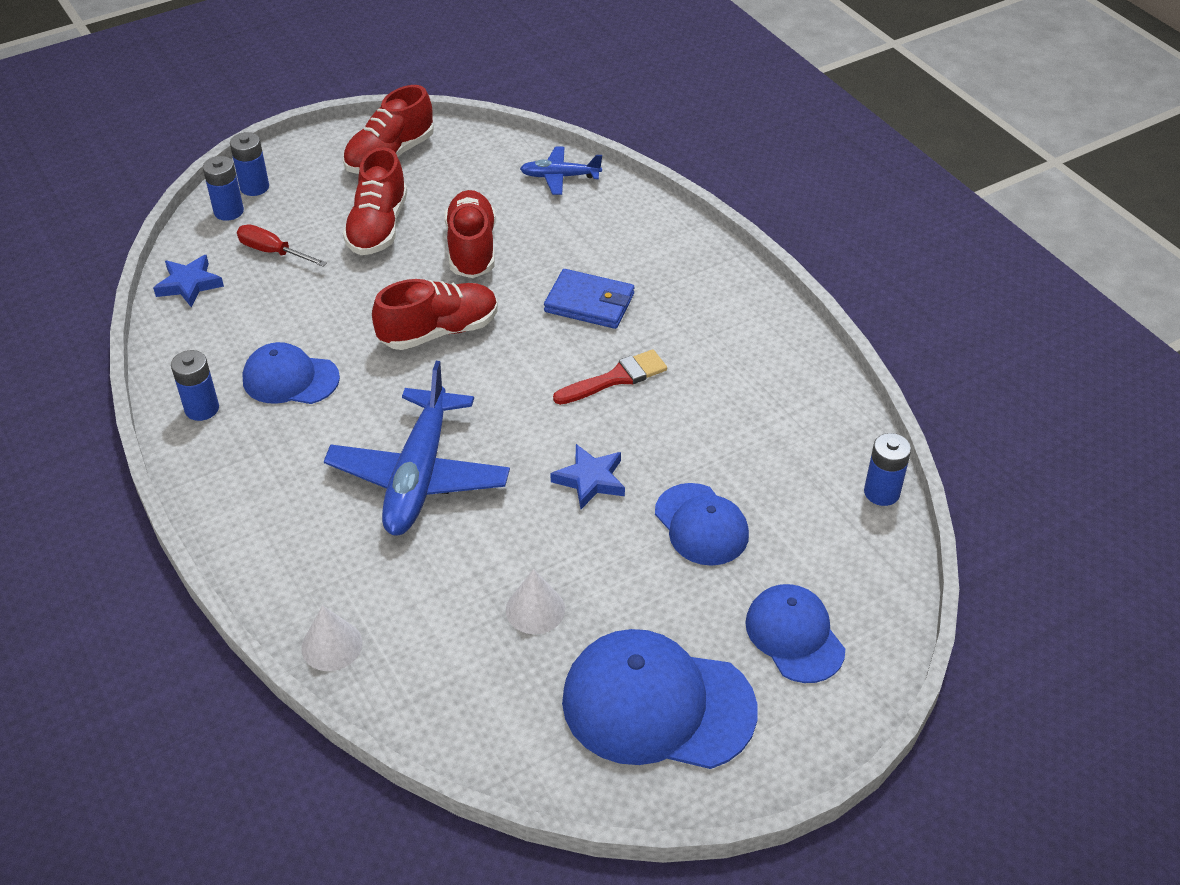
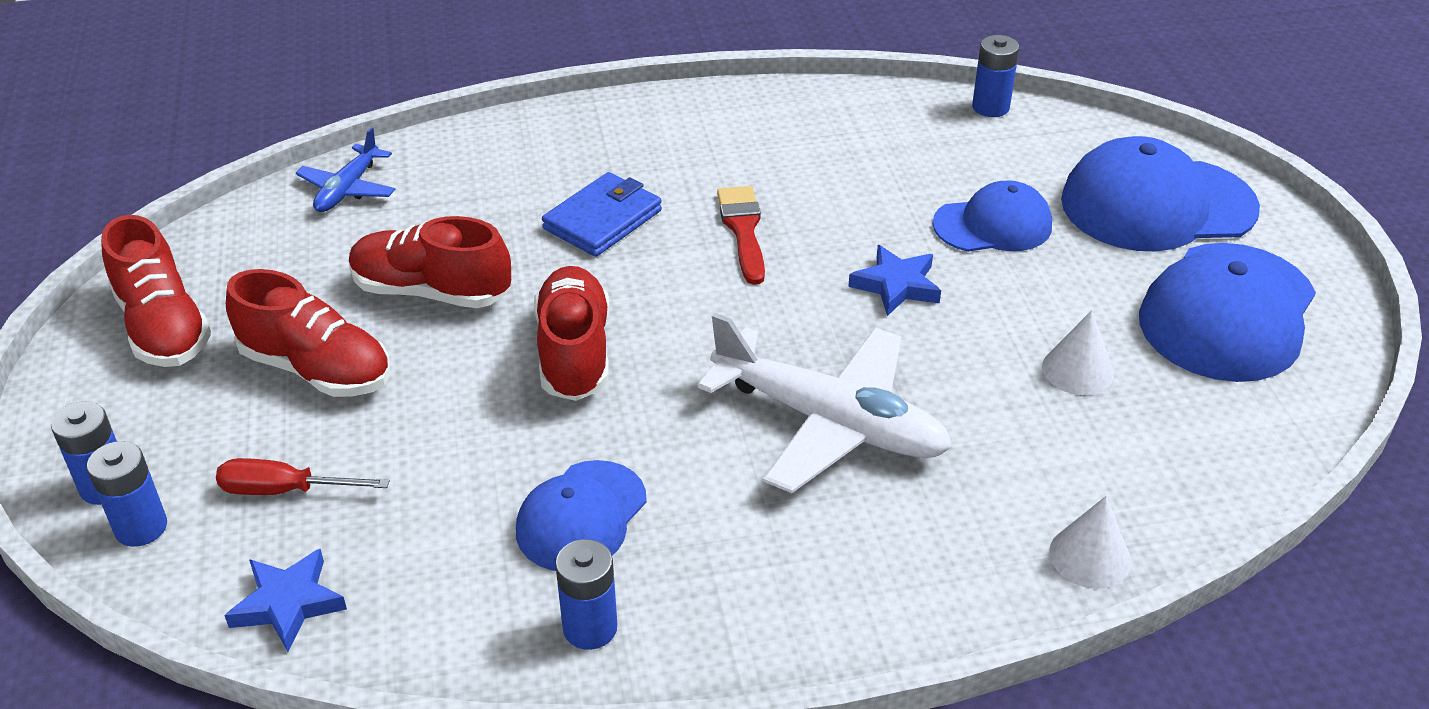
camera: 70 degrees left, 5 degrees down
red screwdriver [237,224,327,267] -> red screwdriver turned 45 degrees clockwise [216,458,390,495]
blue plane [324,361,510,536] -> white plane [697,313,952,493]
blue cap [745,584,845,683] -> blue cap [1061,136,1260,251], size x1.64

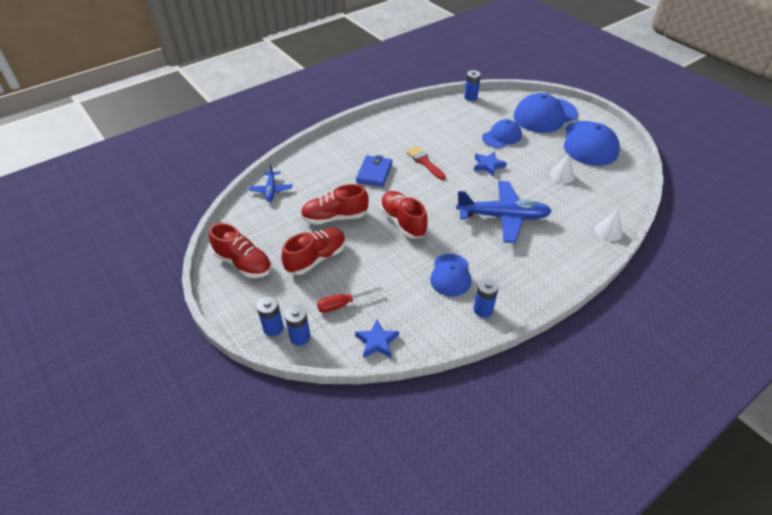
camera: 25 degrees left, 5 degrees up
red shoe [226,269,390,397] -> red shoe turned 45 degrees counterclockwise [281,228,346,275]
white plane [697,313,952,493] -> blue plane [456,181,552,243]

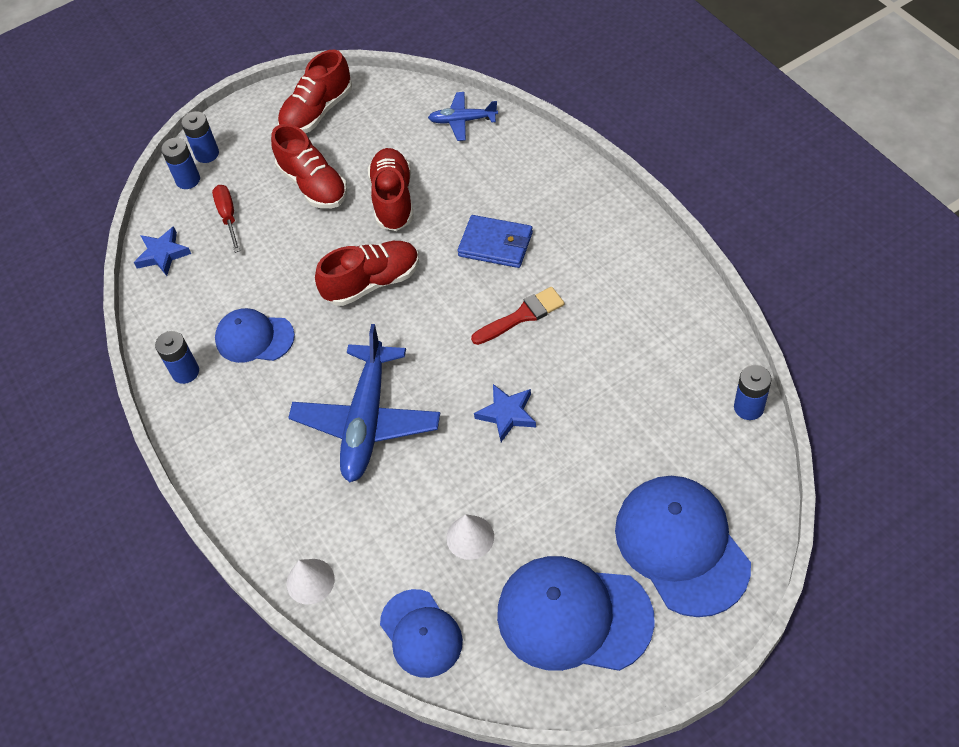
camera: 100 degrees right, 10 degrees up
blue cap [482,119,522,148] -> blue cap moved to [380,589,463,678]

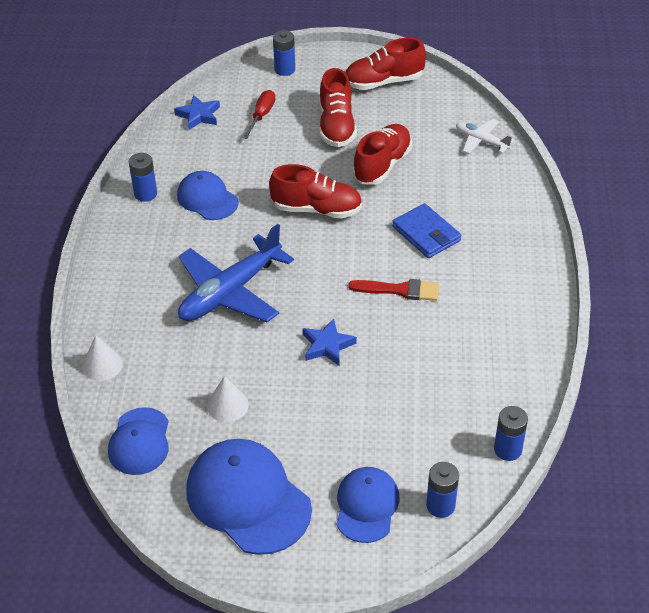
camera: 30 degrees right, 10 degrees down
blue battery [161,138,200,189] -> blue battery moved to [426,462,459,518]
blue plane [428,92,498,141] -> white plane [456,119,514,154]
blue cap [615,476,751,617] -> blue cap [337,467,399,543], size x0.61

